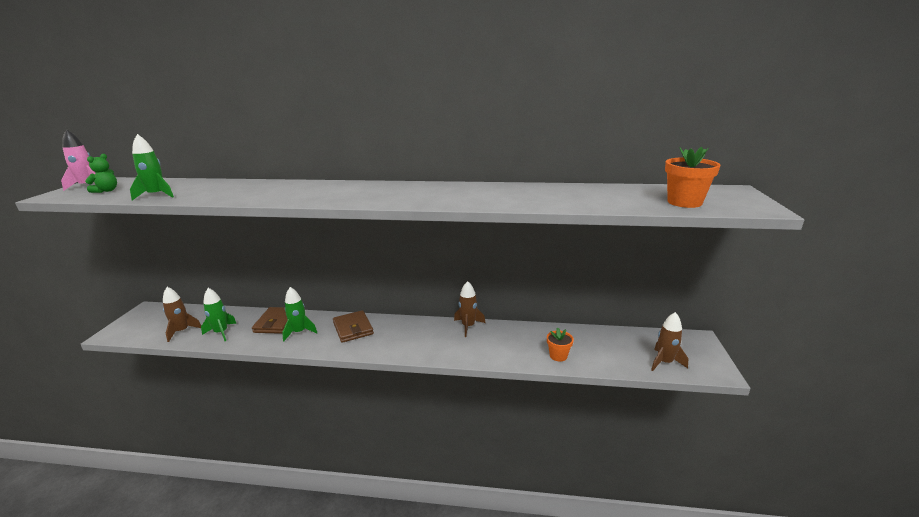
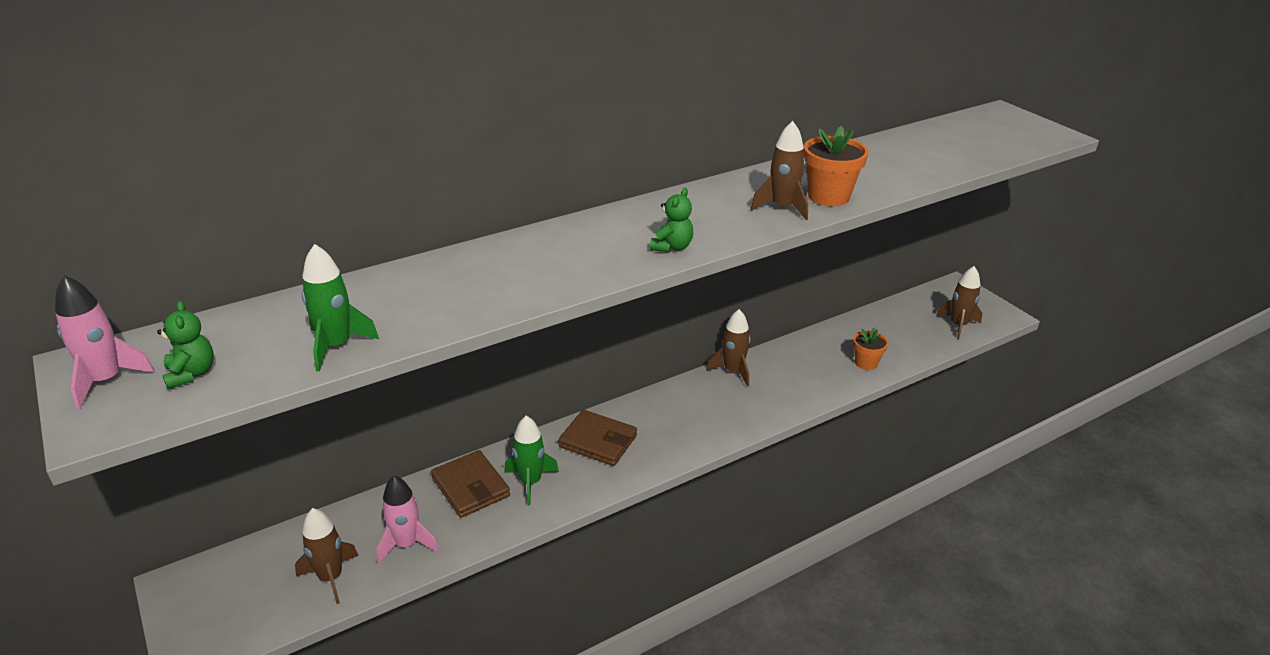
camera: 40 degrees left, 10 degrees up
green rocket [201,288,237,341] -> pink rocket [376,476,439,564]
orange flower pot [665,147,721,208] -> orange flower pot moved to [804,126,869,206]
none -> green teddy bear [650,188,693,252]
none -> brown rocket [751,121,808,220]

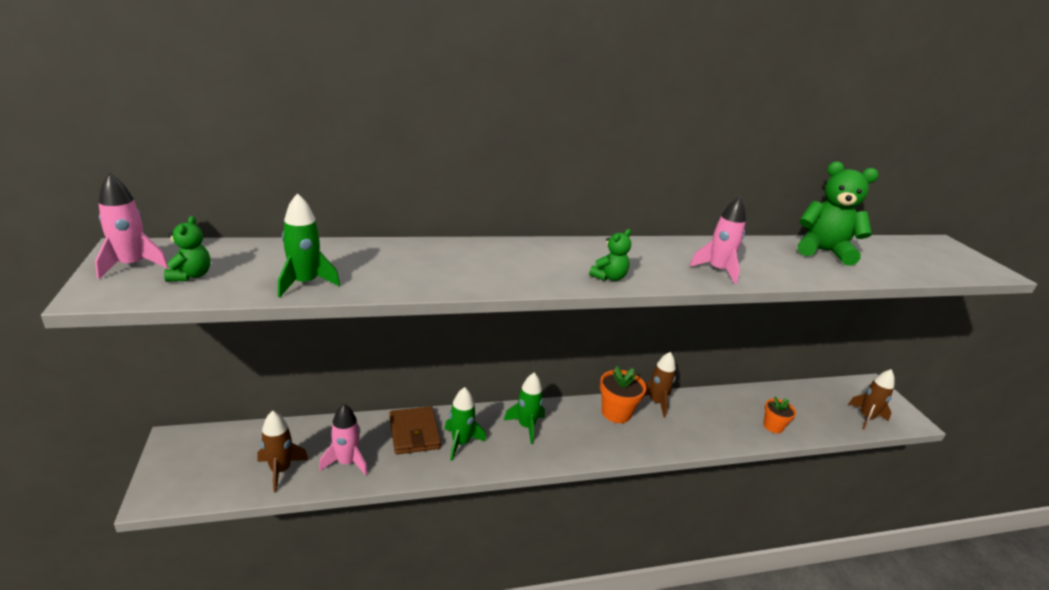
camera: 15 degrees right, 5 degrees down
brown wallet [558,410,637,466] -> green rocket [503,373,545,444]
brown rocket [751,121,808,220] -> pink rocket [689,196,746,284]
orange flower pot [804,126,869,206] -> orange flower pot moved to [600,366,646,423]
none -> green teddy bear [798,161,879,266]

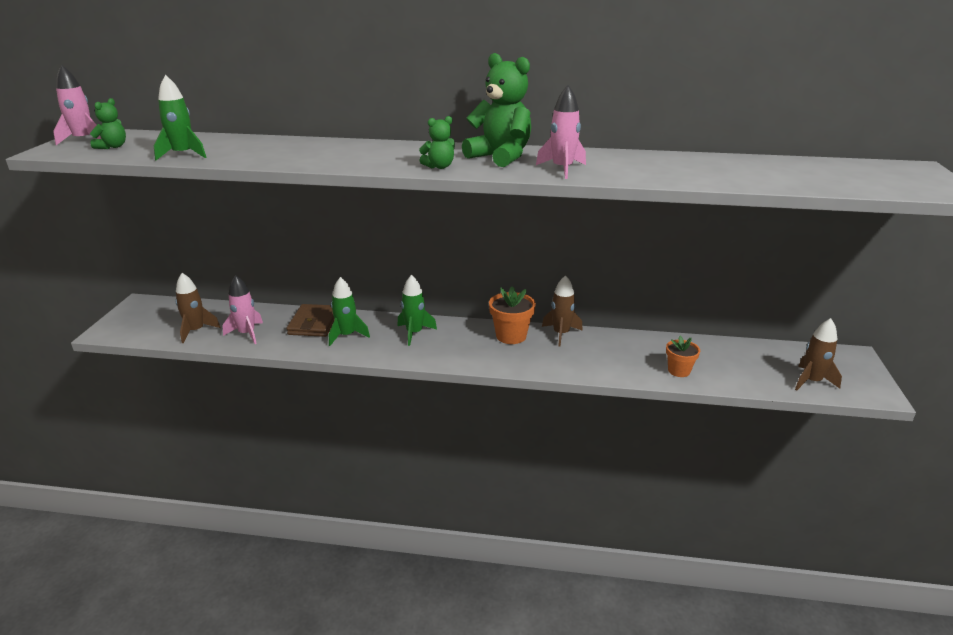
camera: 25 degrees right, 0 degrees up
green teddy bear [798,161,879,266] -> green teddy bear moved to [462,53,531,167]

